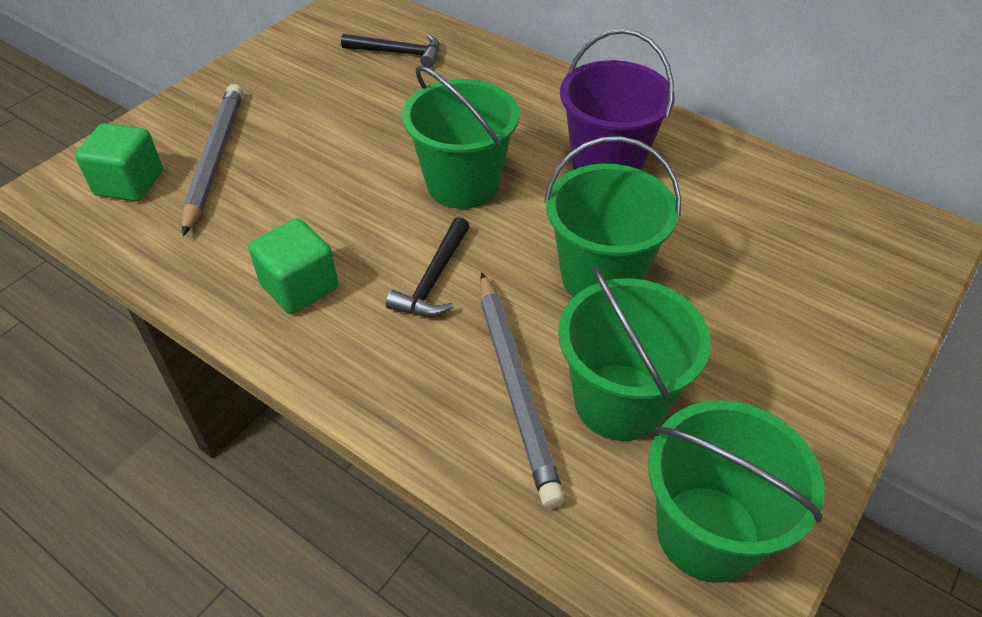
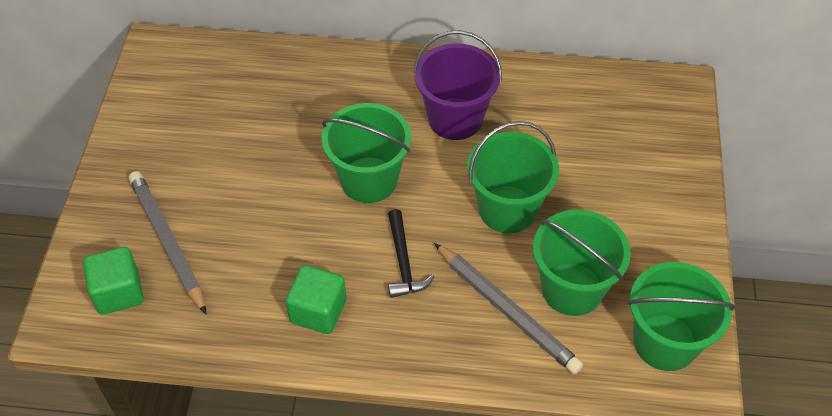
camera: 30 degrees left, 5 degrees up
black hammer [341,34,440,68] -> none

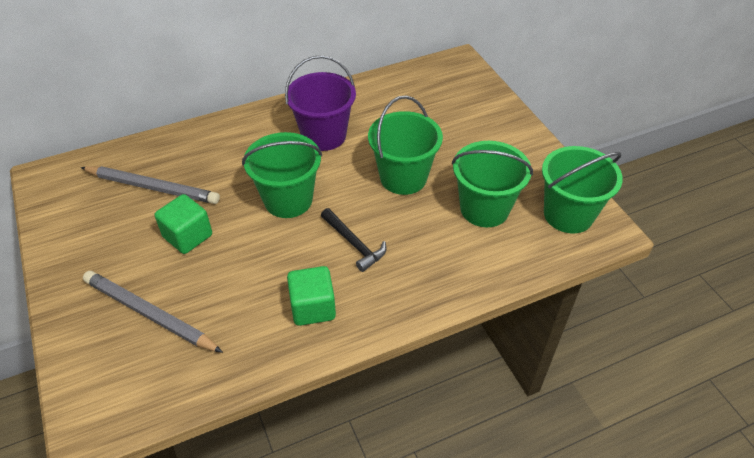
camera: 30 degrees left, 5 degrees down
green cube [83,247,144,315] -> green cube moved to [155,194,212,254]
grey pencil [434,243,583,374] -> grey pencil moved to [80,166,220,204]

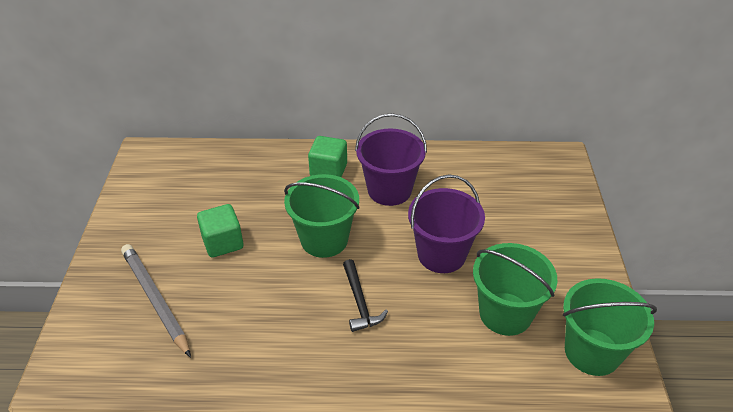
camera: 25 degrees right, 5 degrees down
grey pencil [80,166,220,204] -> none
green cube [287,266,336,326] -> green cube moved to [308,136,347,177]
green bucket [368,95,443,195] -> purple bucket [408,174,485,273]

